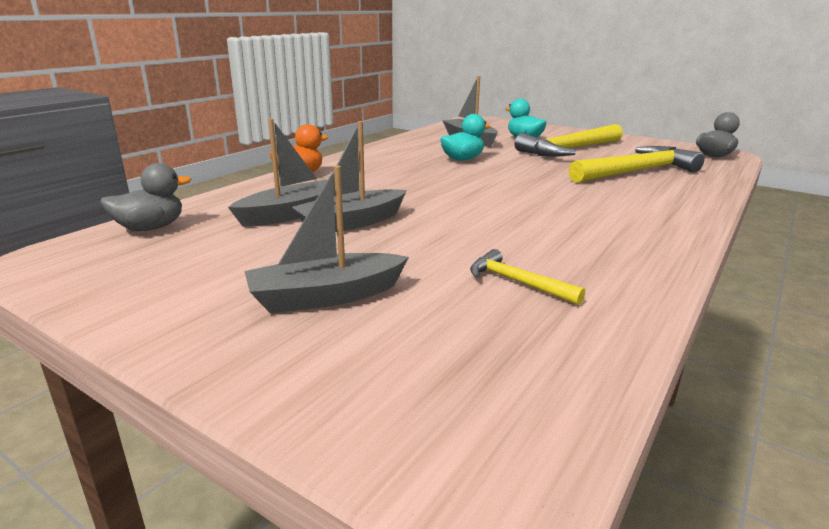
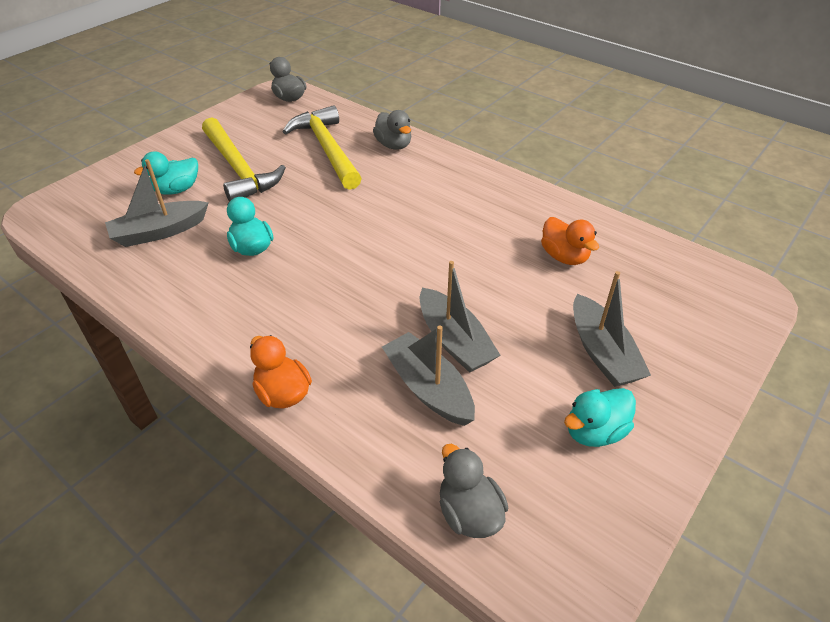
camera: 85 degrees left, 20 degrees up
yellow hammer [470,249,585,305] -> orange duck [541,217,599,265]
none -> grey duck [373,110,411,150]
none -> turquoise duck [564,388,636,447]

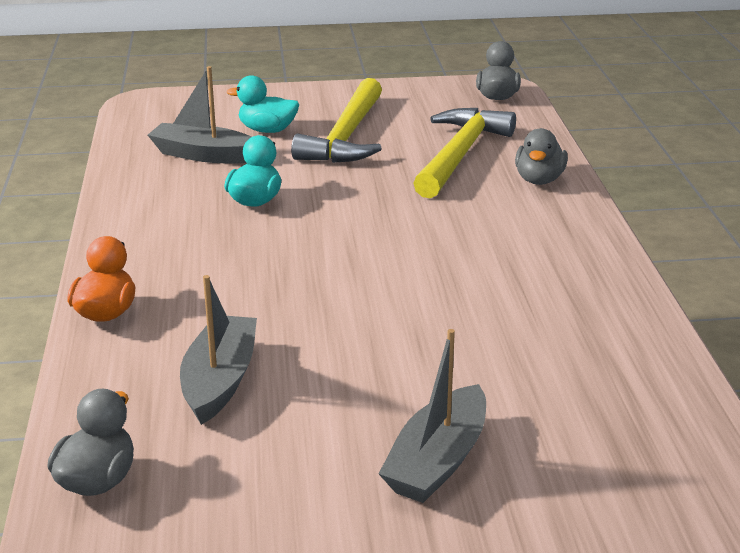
camera: 45 degrees right, 15 degrees down
grey boat [419,261,500,373] -> none
orange duck [541,217,599,265] -> none
turquoise duck [564,388,636,447] -> none

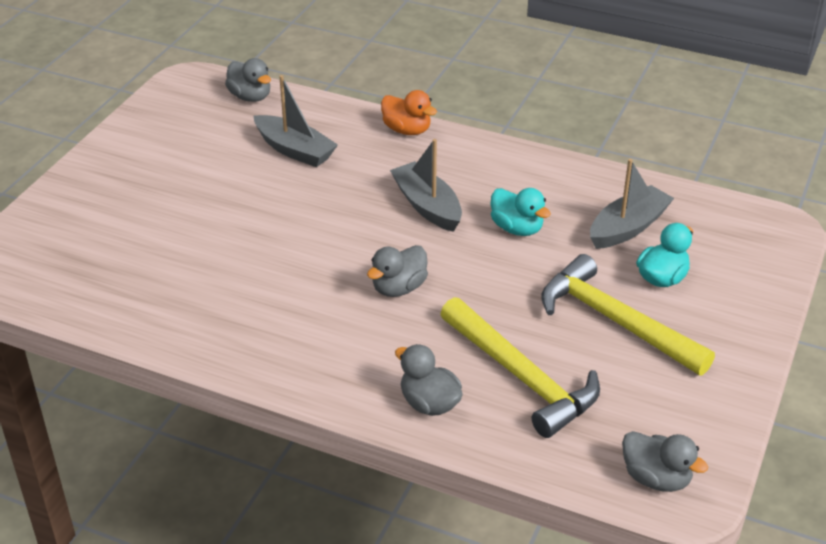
camera: 120 degrees right, 10 degrees up
grey boat [379,329,486,503] -> grey boat moved to [390,139,462,232]
none -> grey duck [367,245,428,297]

